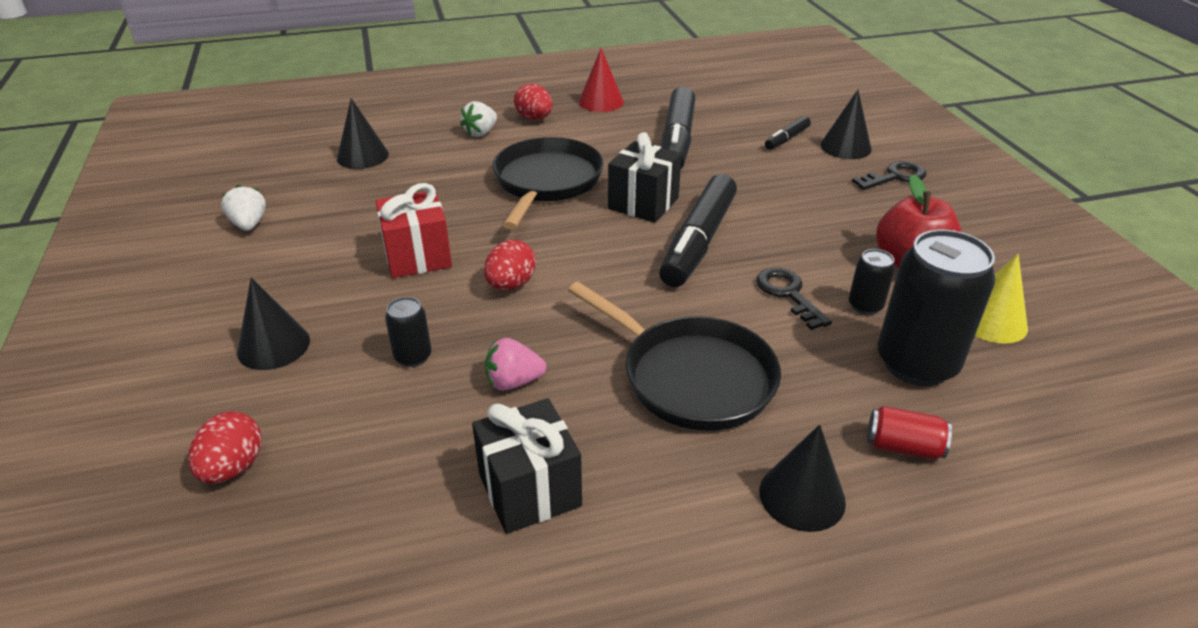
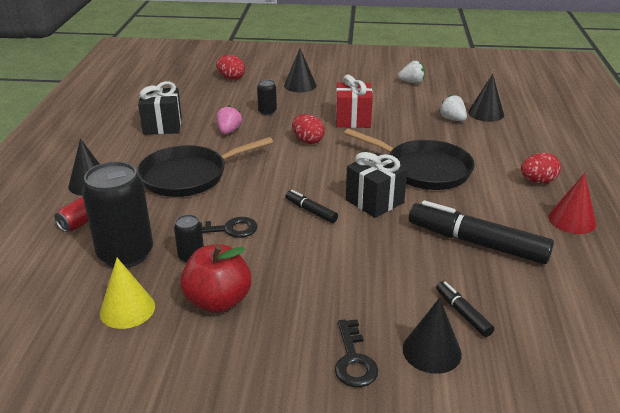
camera: 110 degrees right, 5 degrees down
white strawberry [460,101,497,137] -> white strawberry moved to [439,94,467,121]
black marker [659,174,737,287] -> black marker [285,190,338,223], size x0.48

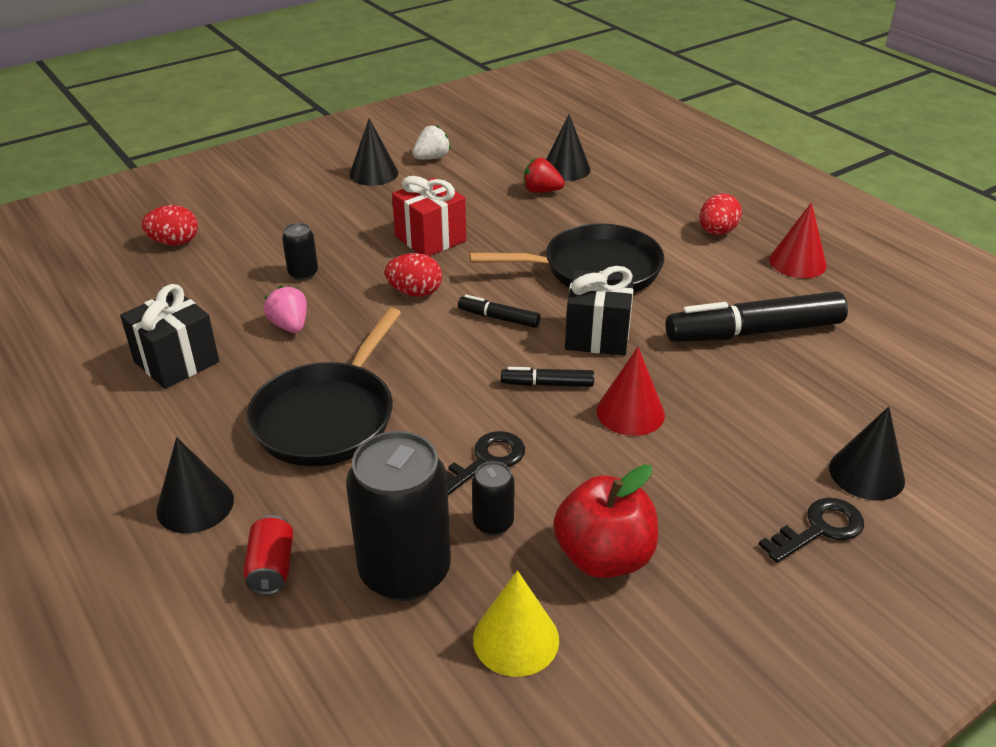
camera: 40 degrees left, 5 degrees up
black cone [284,48,316,92] -> black cone moved to [350,118,398,186]
black key [335,319,378,387] -> black key turned 75 degrees counterclockwise [758,498,864,563]
black marker [436,281,494,337] -> black marker moved to [458,295,541,328]
white strawberry [439,94,467,121] -> red strawberry [524,158,565,193]
none -> red cone [596,347,665,436]

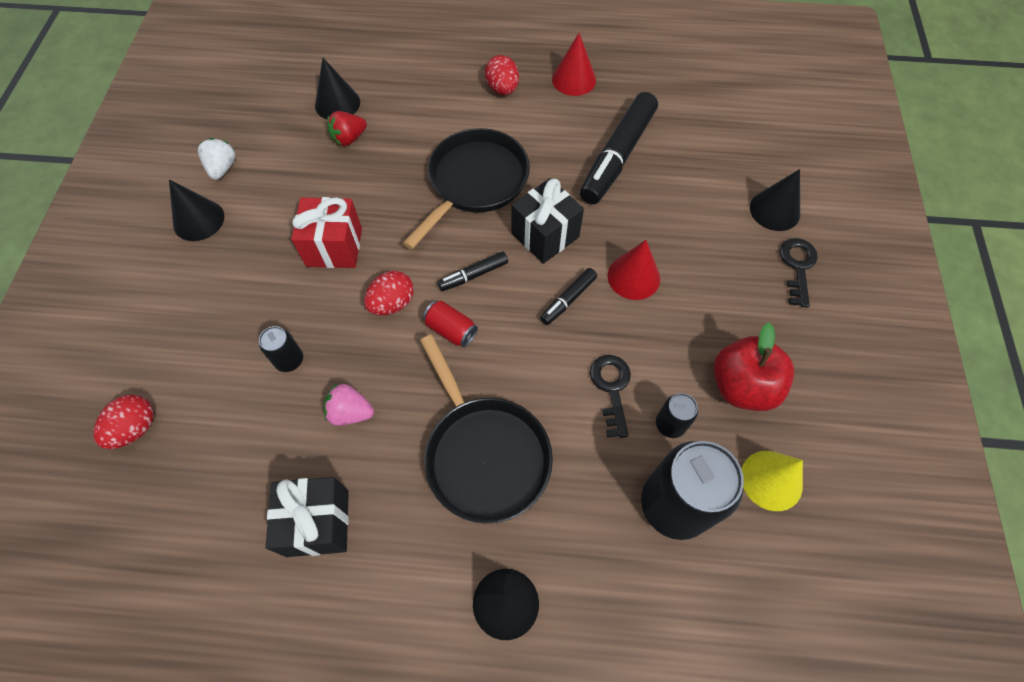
camera: 50 degrees left, 25 degrees up
red can [243,515,293,595] -> red can moved to [423,301,478,347]

